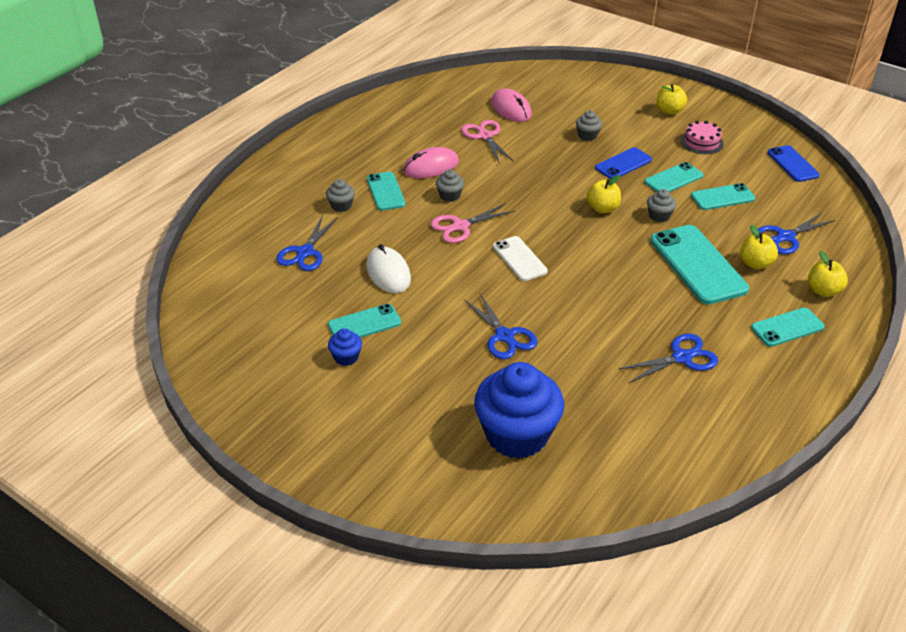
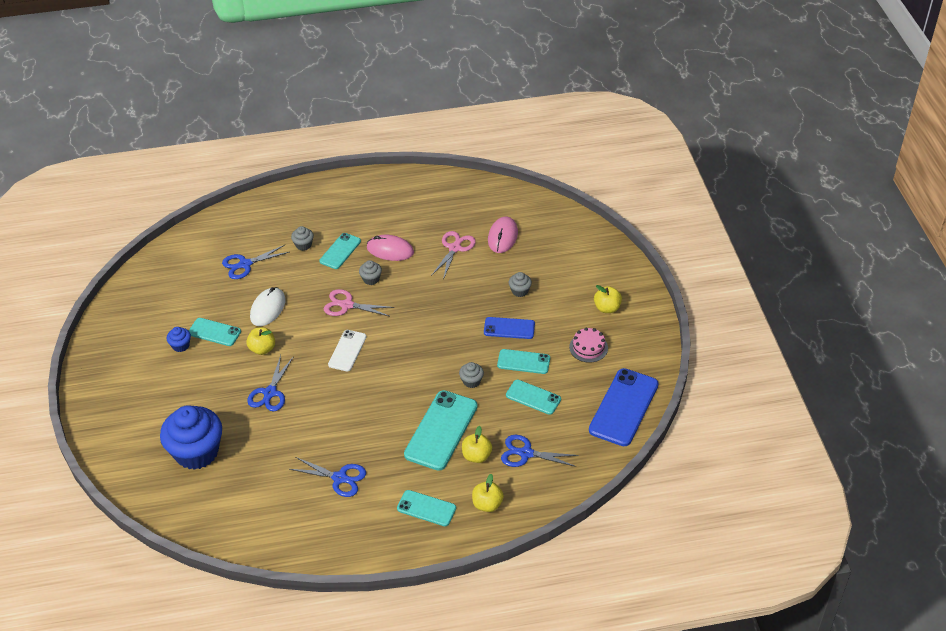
camera: 45 degrees right, 5 degrees up
yellow apple [587,175,621,213] -> yellow apple moved to [246,327,275,355]
blue phone [767,145,820,182] -> blue phone [589,368,659,446], size x1.73

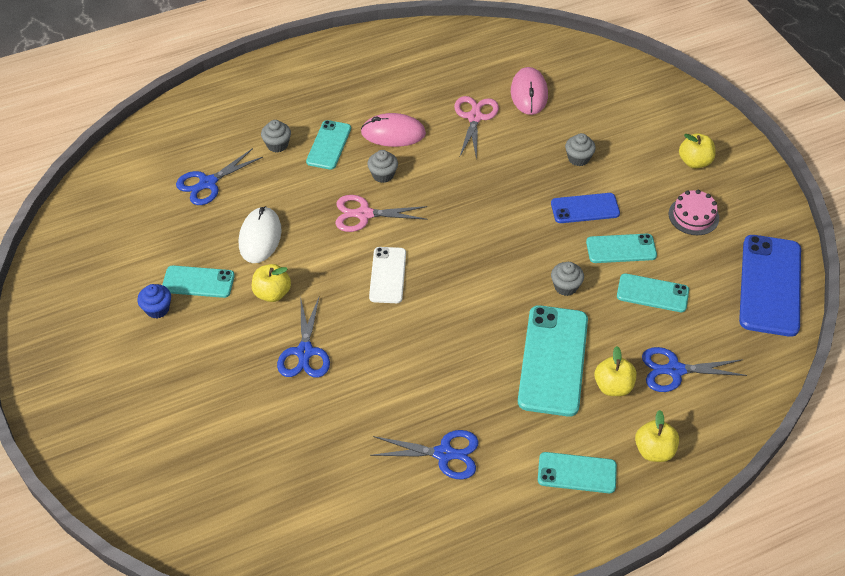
camera: 15 degrees left, 5 degrees up
blue cupcake [160,405,222,470] -> none

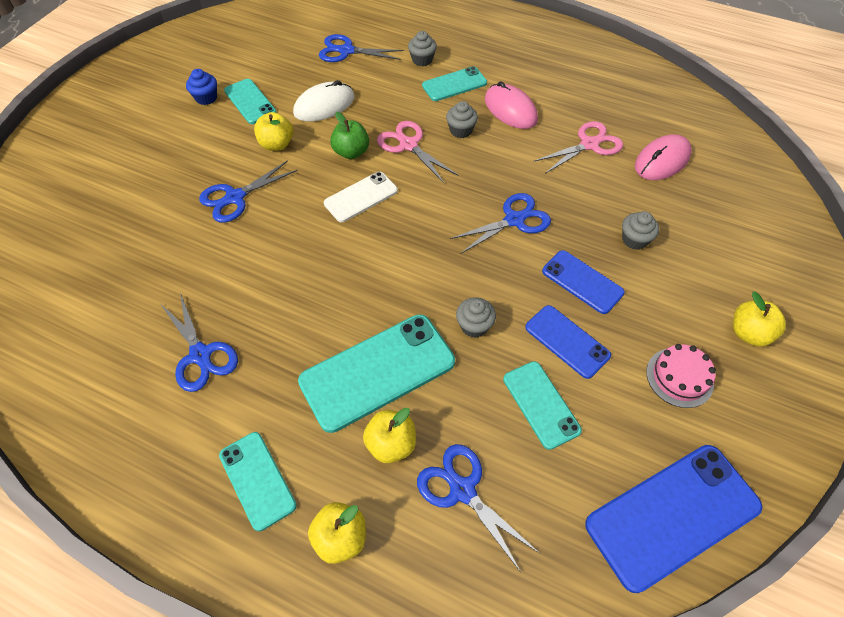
camera: 50 degrees right, 5 degrees up
turquoise phone [586,234,657,263] -> blue phone [525,305,611,379]
none -> green apple [330,112,369,159]
none -> blue scissors [450,193,551,254]

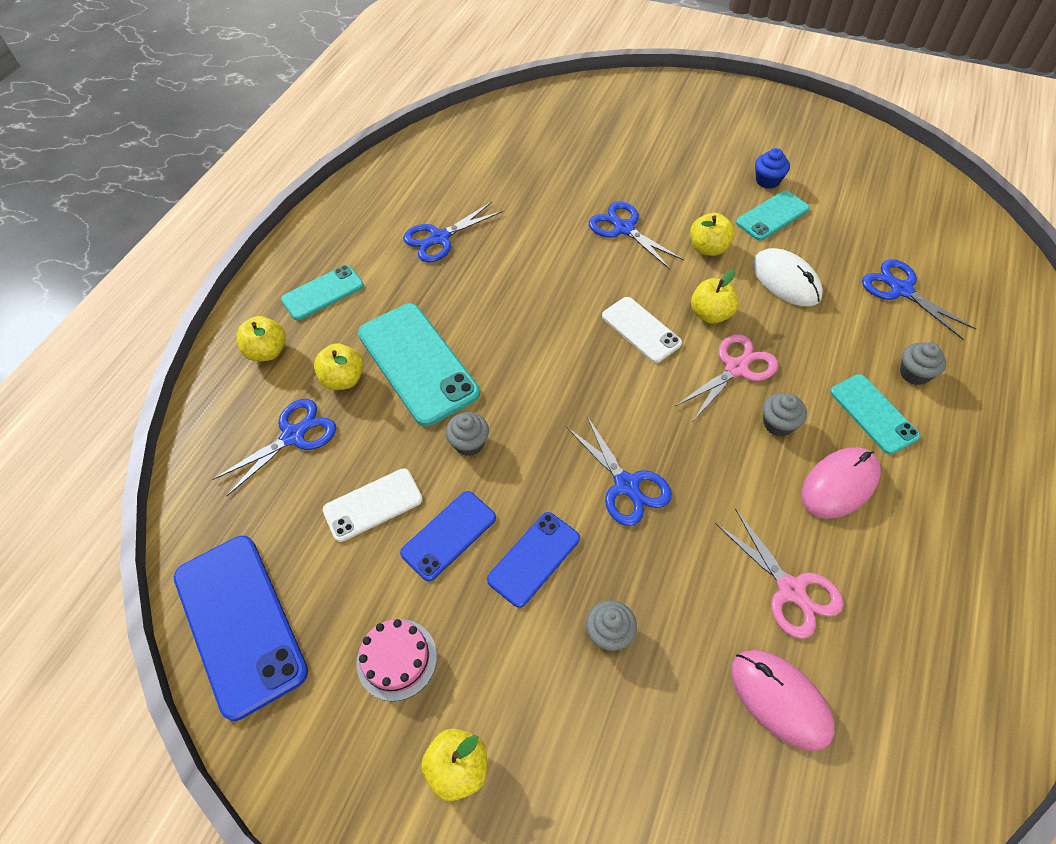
camera: 90 degrees right, 0 degrees up
blue scissors [319,34,404,62] -> blue scissors turned 45 degrees counterclockwise [862,259,976,340]
green apple [330,112,369,159] -> yellow apple [691,270,739,324]
turquoise phone [503,361,582,450] -> white phone [323,468,423,542]

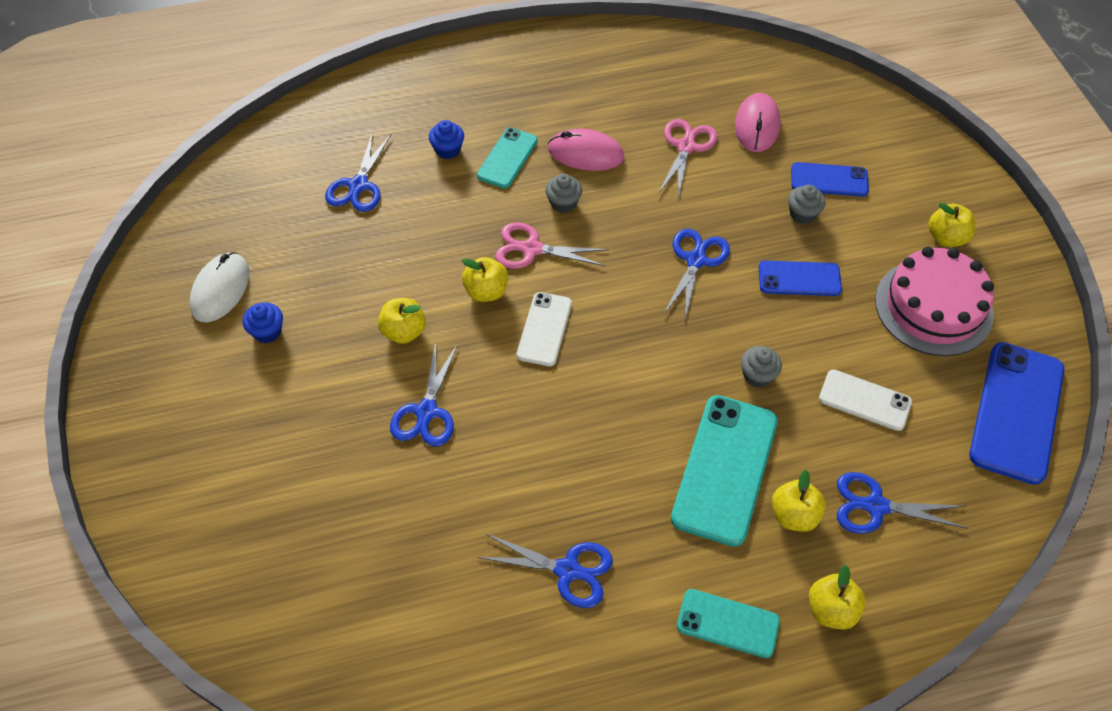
camera: 130 degrees left, 0 degrees up
pink cake [356,619,437,701] -> pink cake [875,247,994,356], size x1.85
blue phone [400,491,496,581] -> blue phone moved to [791,162,869,197]
turquoise phone [736,190,810,241] -> none
white mouse [752,248,823,306] -> white mouse moved to [190,252,249,322]
grey cupcake [900,342,947,385] -> blue cupcake [429,120,464,159]

